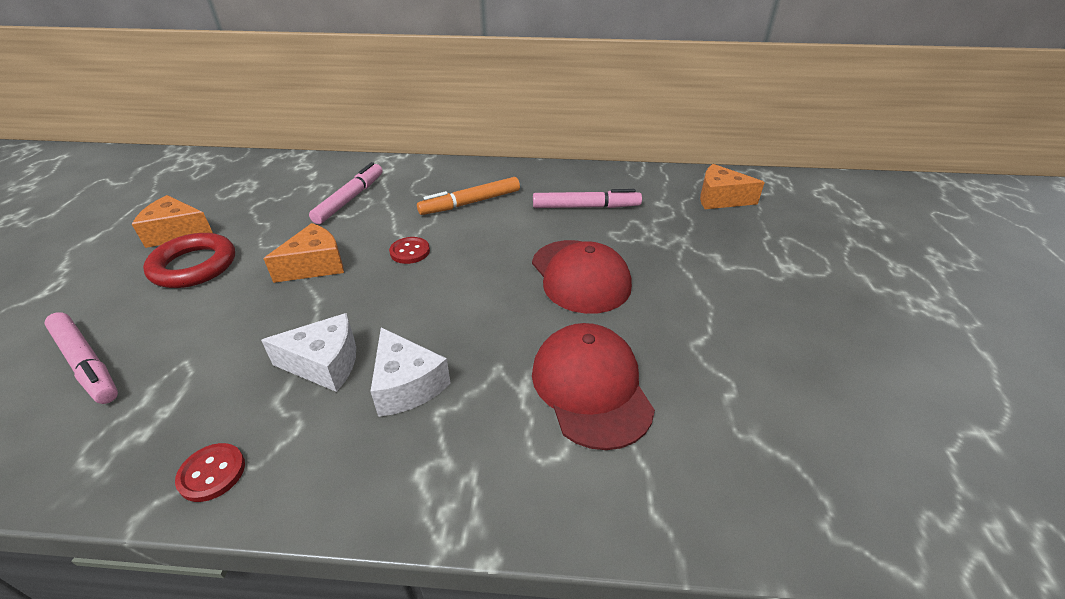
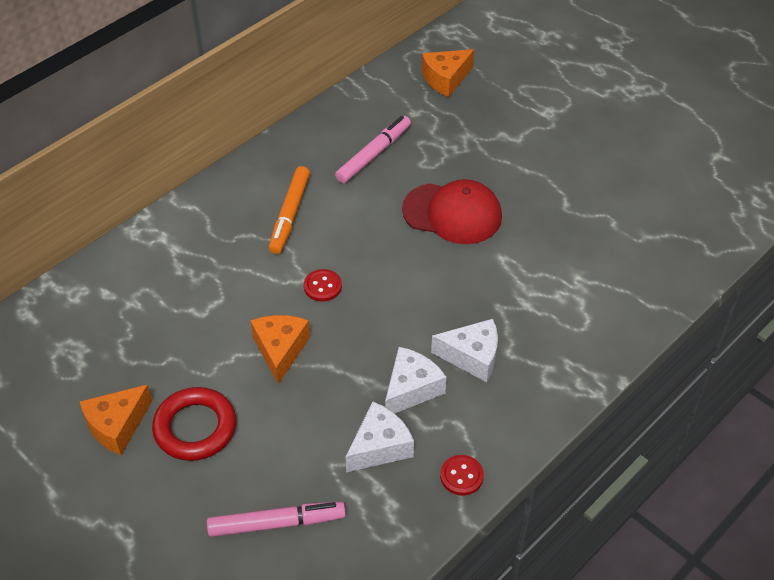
camera: 50 degrees left, 10 degrees up
pink marker [309,162,383,224] -> none
red cap [532,323,655,450] -> none
none -> white cheese [345,402,414,472]

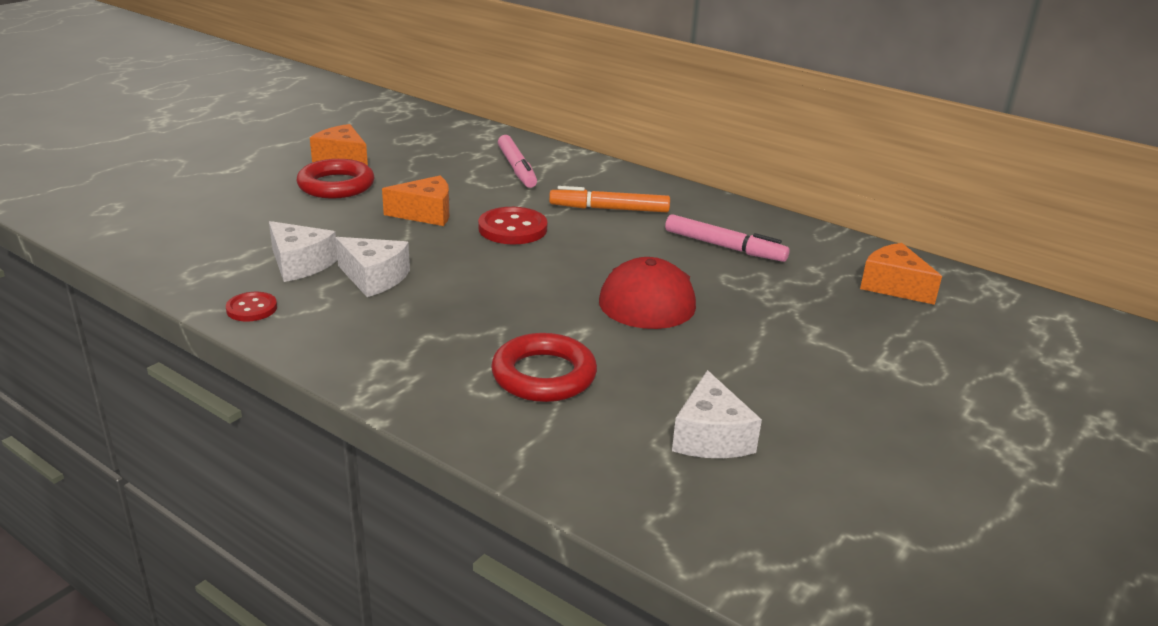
camera: 80 degrees right, 20 degrees down
pink marker [207,502,346,537] -> pink marker moved to [498,135,537,188]
red button [304,269,342,301] -> red button [478,207,547,244], size x1.68
white cheese [431,319,498,382] -> white cheese moved to [672,370,762,458]
none -> red ring [491,333,597,402]

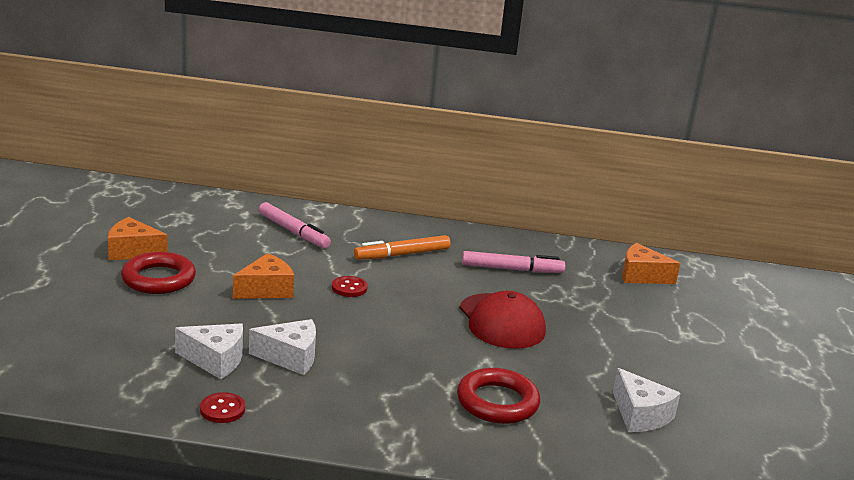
camera: 30 degrees left, 5 degrees down
red button [478,207,547,244] -> red button [332,276,368,297], size x0.60

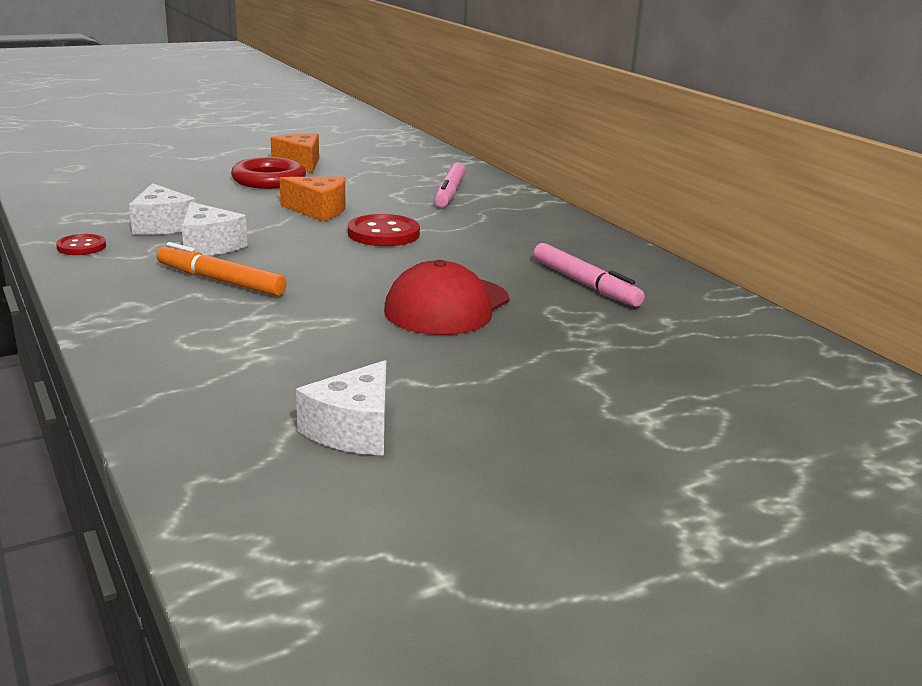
camera: 55 degrees right, 0 degrees up
red button [332,276,368,297] -> red button [348,214,420,246], size x1.68
orange marker [354,235,450,260] -> orange marker moved to [157,242,287,296]
red ring [457,368,540,424] -> none
orange cheese [622,243,680,284] -> none

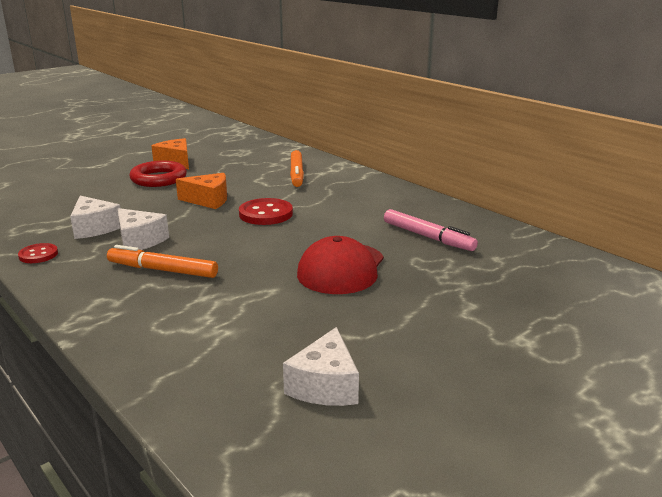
camera: 10 degrees left, 0 degrees up
pink marker [435,162,466,207] -> orange marker [290,150,304,187]

